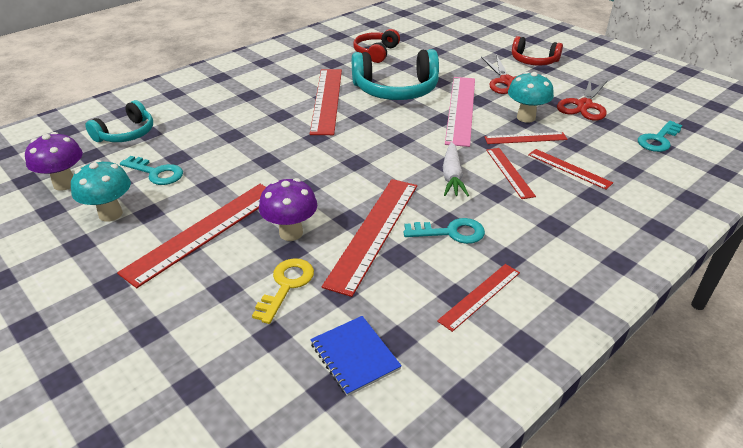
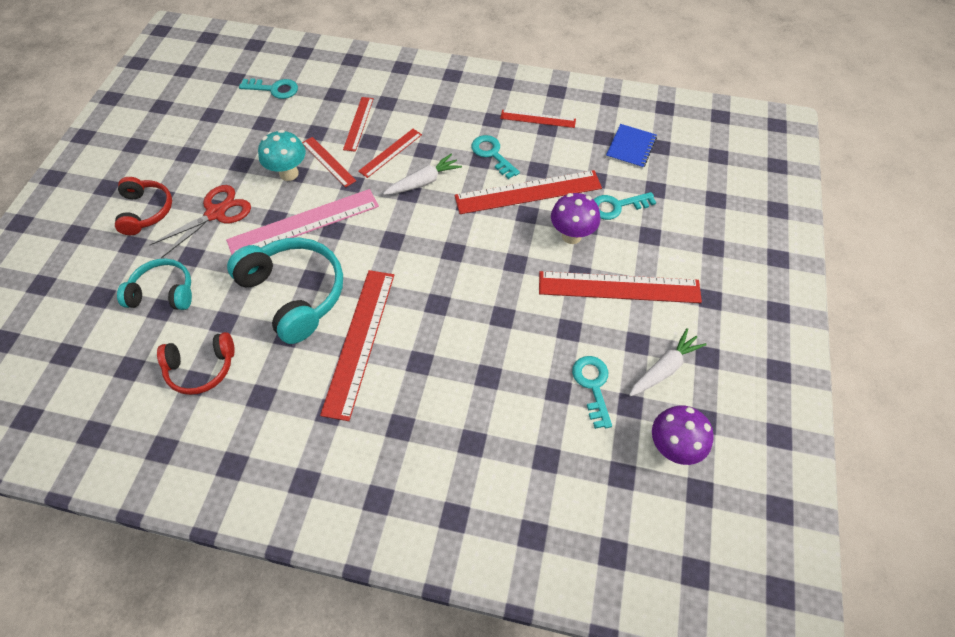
camera: 125 degrees left, 20 degrees up
turquoise mushroom [71,160,131,222] -> white carrot [629,328,707,396]
turquoise headphones [85,100,153,142] -> turquoise headphones moved to [117,258,192,310]
yellow key [252,258,314,324] -> turquoise key [593,192,656,220]
red ruler [310,69,342,135] -> red ruler turned 45 degrees counterclockwise [320,270,394,421]
red scissors [557,79,608,121] -> none

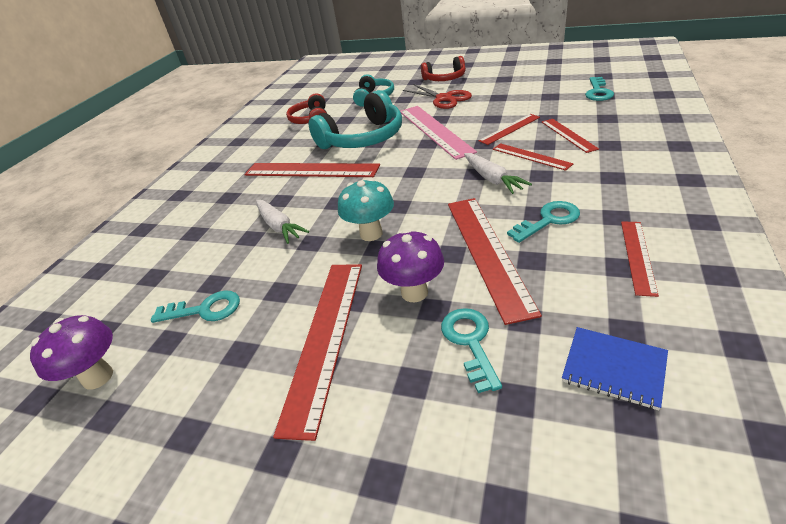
camera: 100 degrees right, 20 degrees down
turquoise mushroom [258,130,306,181] -> turquoise mushroom moved to [338,178,394,241]
red ruler [343,97,374,152] -> red ruler turned 60 degrees clockwise [542,119,599,153]
white carrot [629,328,707,396] -> white carrot moved to [256,200,309,244]

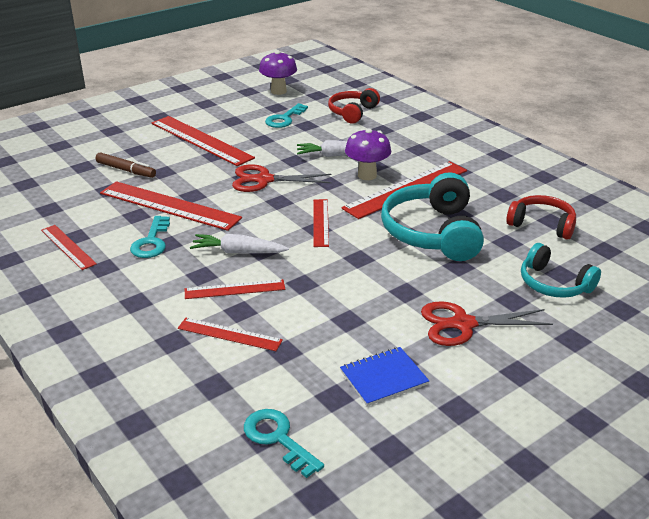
camera: 120 degrees right, 5 degrees down
turquoise mushroom [338,178,394,241] -> red scissors [232,164,332,192]
purple mushroom [377,230,444,302] -> purple mushroom moved to [345,128,391,180]
pink ruler [400,106,477,160] -> none
red headphones [421,56,466,81] -> red headphones moved to [328,88,380,124]
turquoise key [441,308,502,393] -> brown marker [96,152,156,178]
red ruler [479,114,540,145] -> red ruler moved to [313,199,329,247]
blue notebook [562,327,668,410] -> blue notebook moved to [340,347,429,406]

